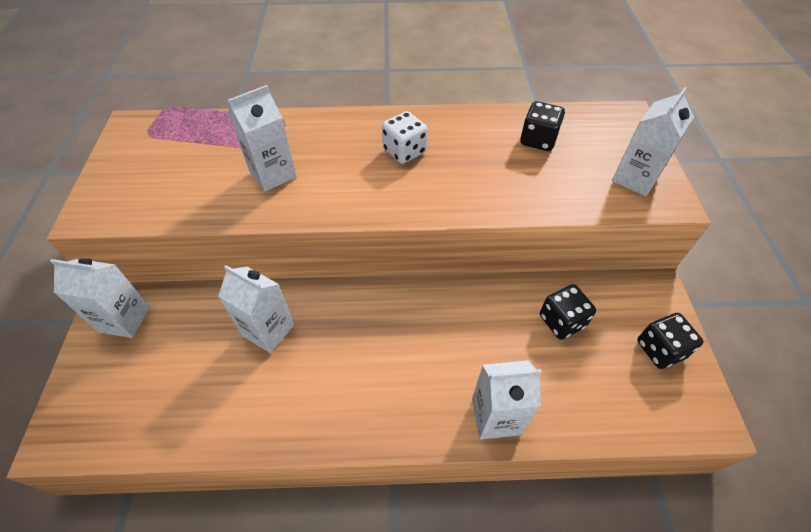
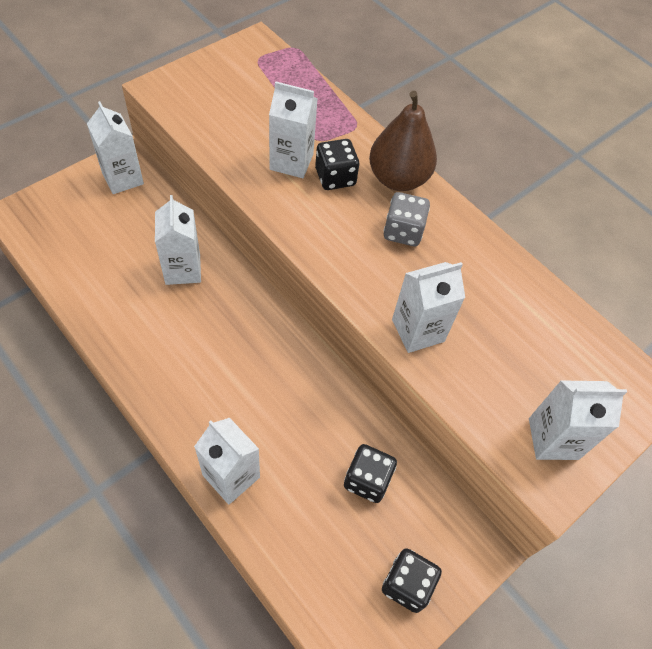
camera: 45 degrees right, 5 degrees up
white dice [382,111,427,164] -> grey dice [384,192,430,246]
black dice [520,101,565,151] -> black dice moved to [315,139,359,190]
none -> brown pear [369,91,437,191]
none -> white carton [392,262,465,353]

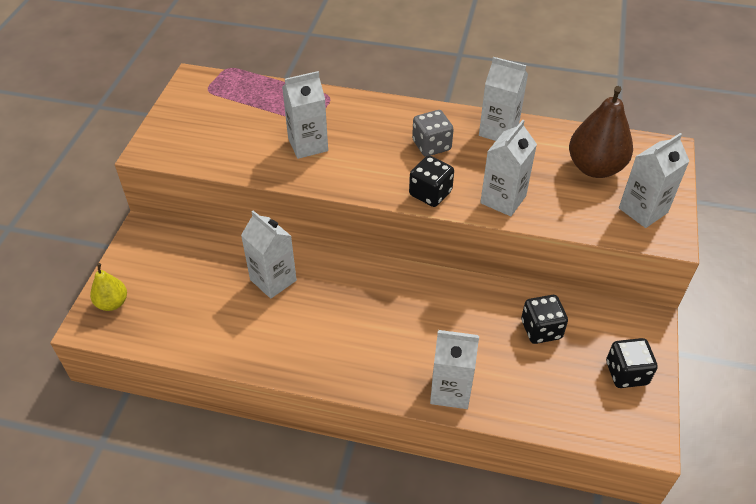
camera: 30 degrees left, 10 degrees down
white carton [87,101,144,194] -> white carton moved to [479,57,528,141]
black dice [315,139,359,190] -> black dice moved to [409,156,454,207]
brown pear [369,91,437,191] -> brown pear moved to [569,86,633,178]
none -> yellow pear [90,263,127,311]

